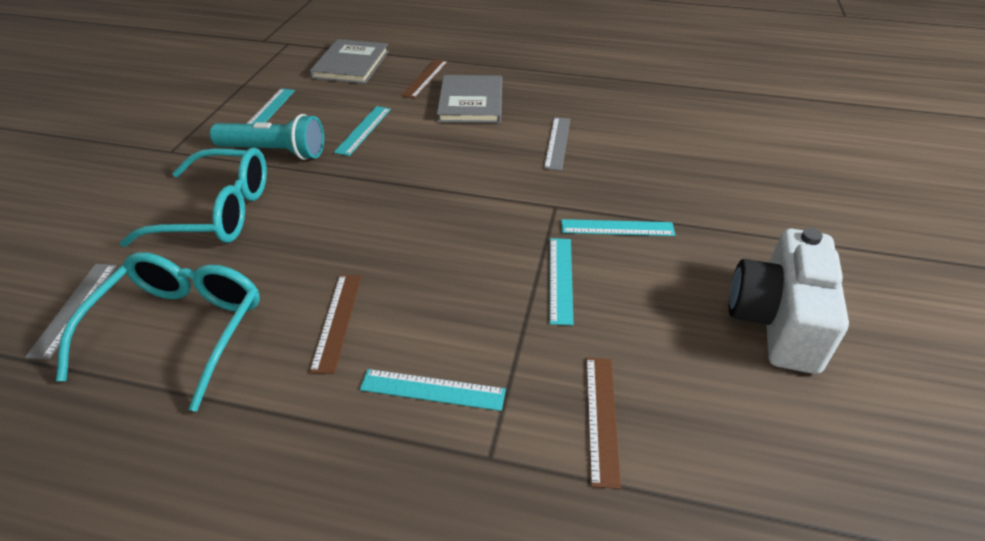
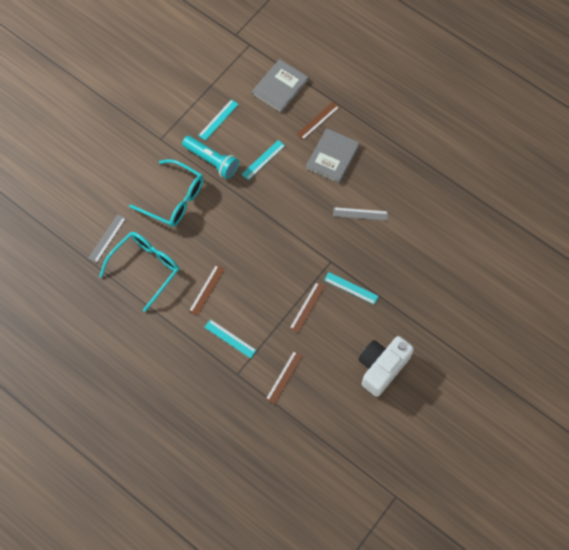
camera: 25 degrees right, 25 degrees up
grey ruler [544,117,570,171] -> grey ruler turned 60 degrees clockwise [333,207,388,221]
turquoise ruler [550,238,574,326] -> brown ruler [289,282,325,333]

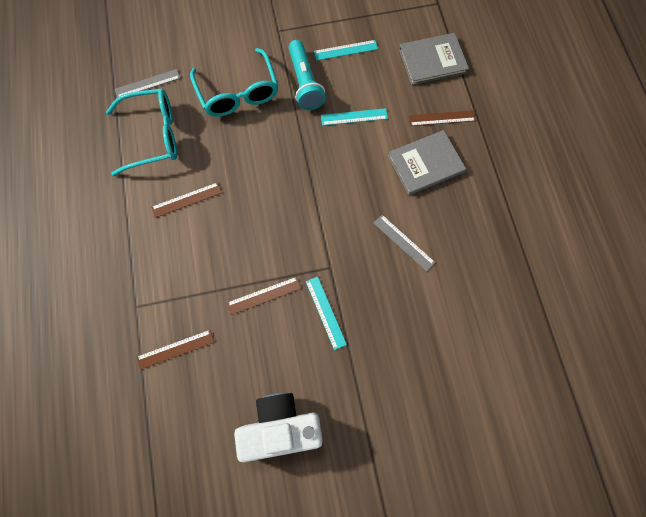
camera: 40 degrees right, 5 degrees up
turquoise ruler [204,319,257,358] -> none

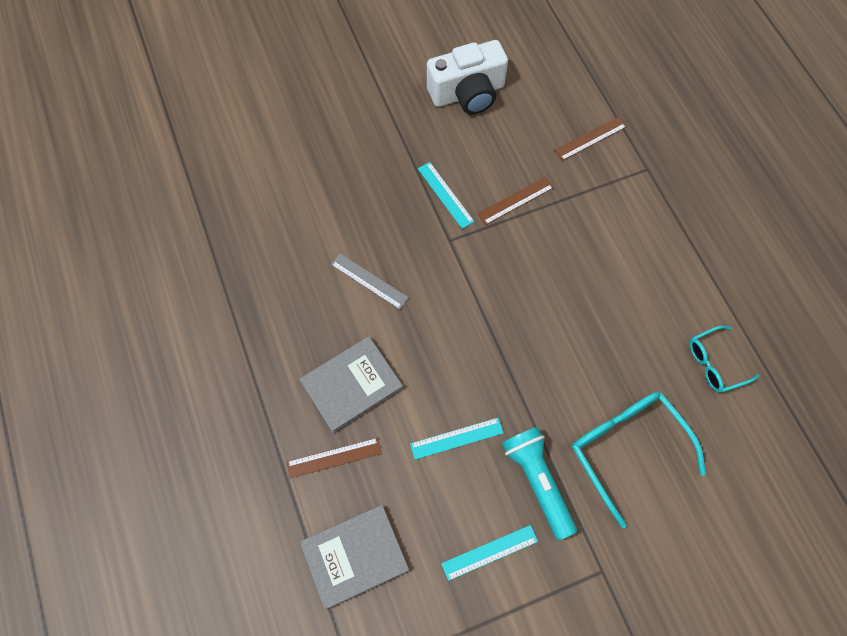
camera: 170 degrees right, 5 degrees down
turquoise glasses [106,88,177,176] -> turquoise glasses [689,325,760,393], size x0.58
grey ruler [115,69,180,98] -> none
brown ruler [151,182,222,218] -> none

